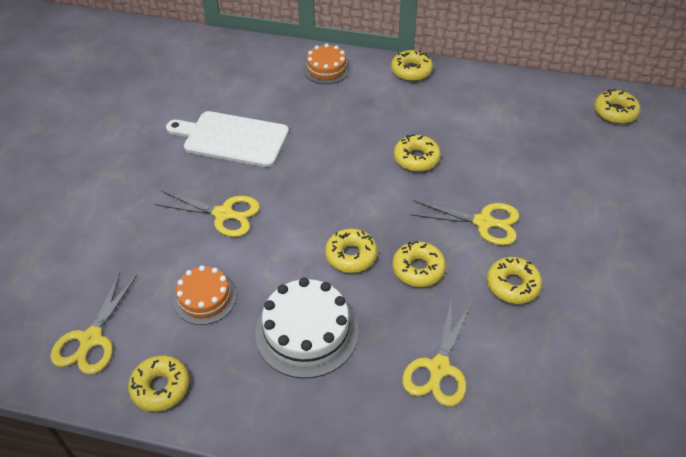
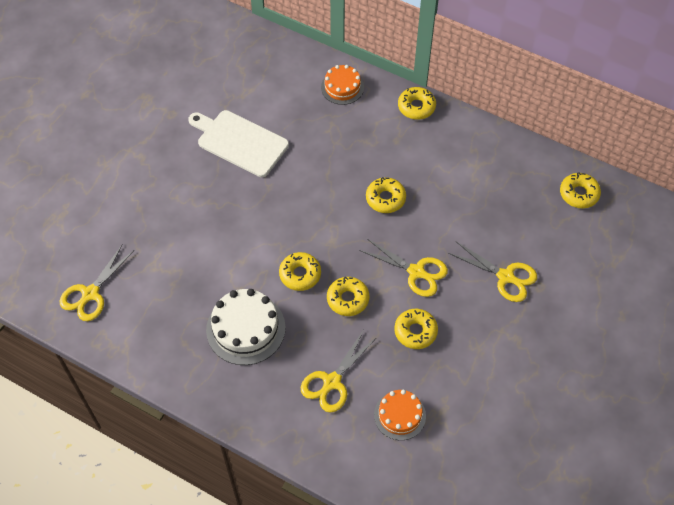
camera: 15 degrees right, 10 degrees up
yellow donut [128,355,190,412] -> none
yellow scissors [154,191,260,237] -> yellow scissors moved to [448,242,537,302]
orange cake [173,265,236,325] -> orange cake moved to [374,390,426,440]

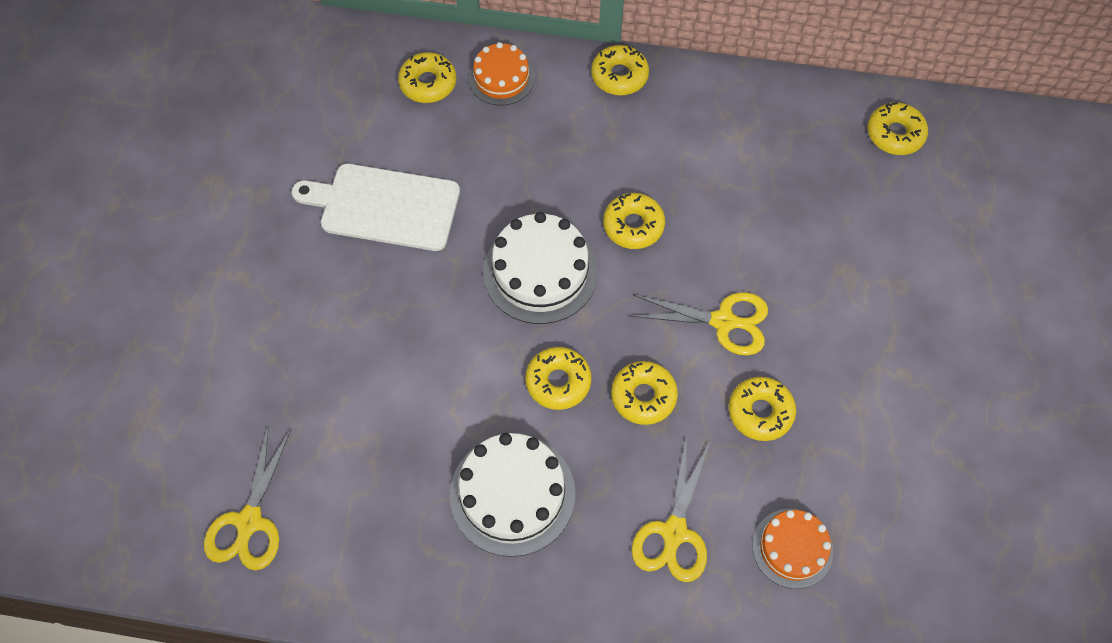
camera: 20 degrees left, 5 degrees up
yellow scissors [448,242,537,302] -> none
none -> yellow donut [398,52,456,103]
none -> white cake [483,212,598,324]

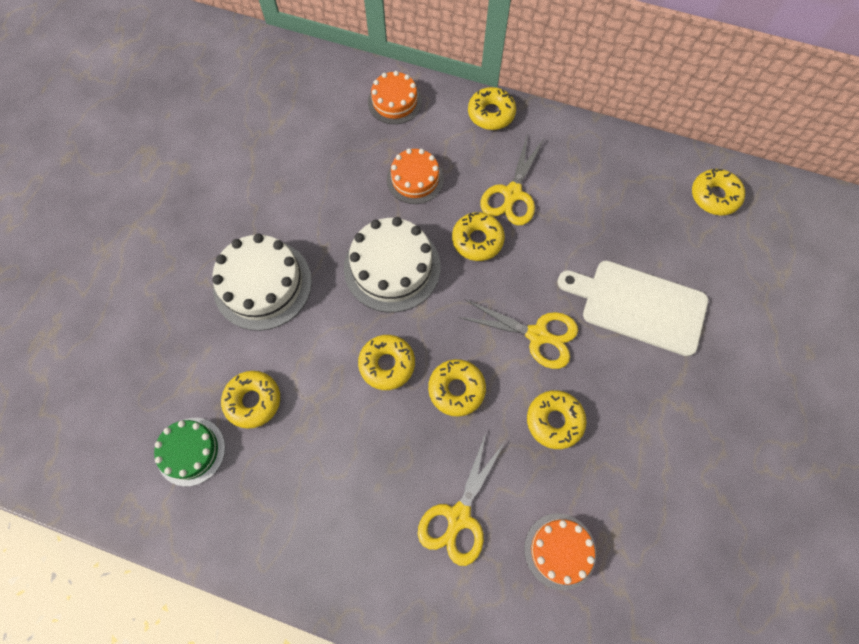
camera: 10 degrees right, 5 degrees up
yellow scissors [204,425,291,571] -> yellow scissors moved to [480,133,545,225]
white cutting board [292,164,460,251] -> white cutting board moved to [557,261,708,356]
yellow donut [398,52,456,103] -> yellow donut moved to [221,371,280,429]
white cake [450,433,575,557] -> white cake moved to [212,233,312,331]
none -> green cake [154,418,225,487]
none -> orange cake [387,148,444,204]

